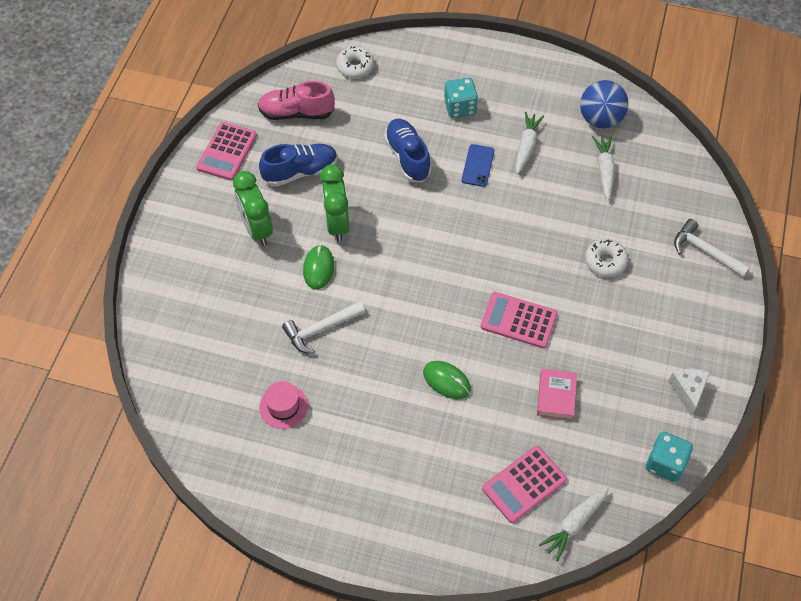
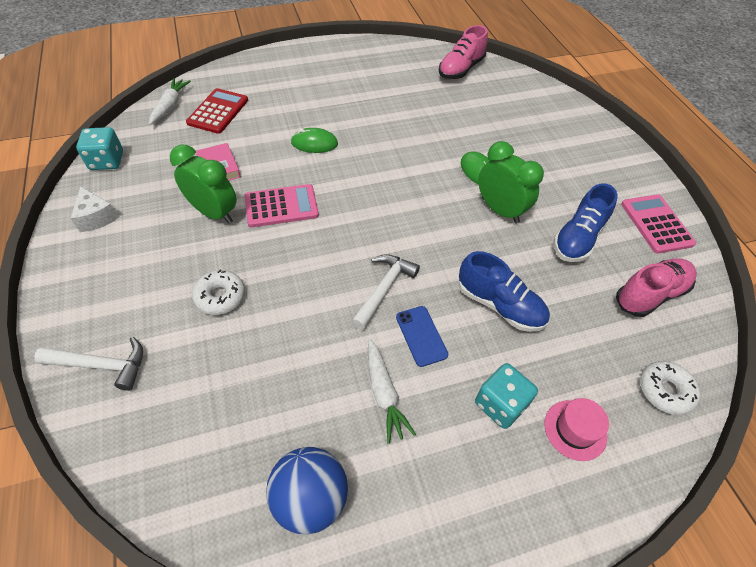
camera: 145 degrees right, 5 degrees down
green clock [233,171,273,246] -> green clock moved to [170,144,237,224]
pink hat [259,381,308,429] -> pink hat moved to [544,398,609,461]
white hammer [282,301,365,354] -> white hammer moved to [351,254,420,330]
pink calculator [482,445,567,523] -> red calculator [186,88,248,134]
white carrot [592,136,615,200] -> none
none -> pink shoe [439,25,488,79]

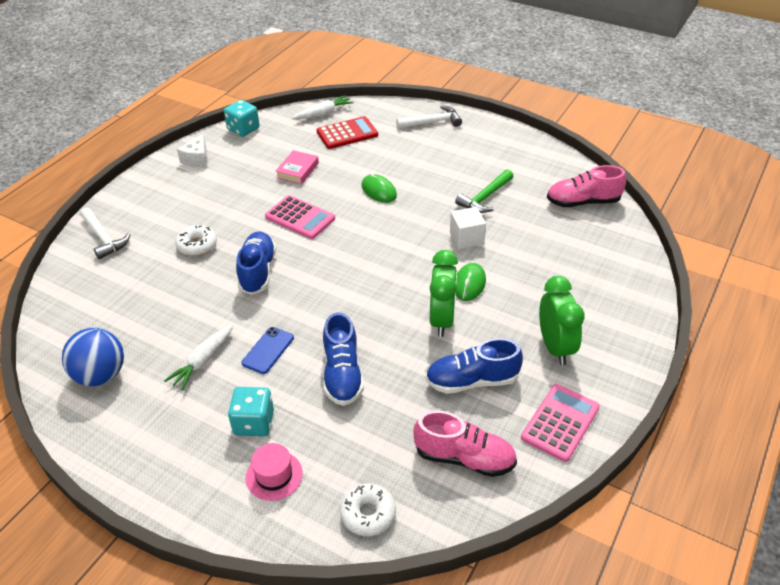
camera: 50 degrees right, 10 degrees down
green clock [170,144,237,224] -> green clock moved to [539,276,585,365]
white hammer [351,254,420,330] -> white hammer moved to [396,105,462,129]
none -> blue shoe [236,231,276,295]
none -> white cube [450,207,486,249]
none -> green hammer [455,169,513,213]

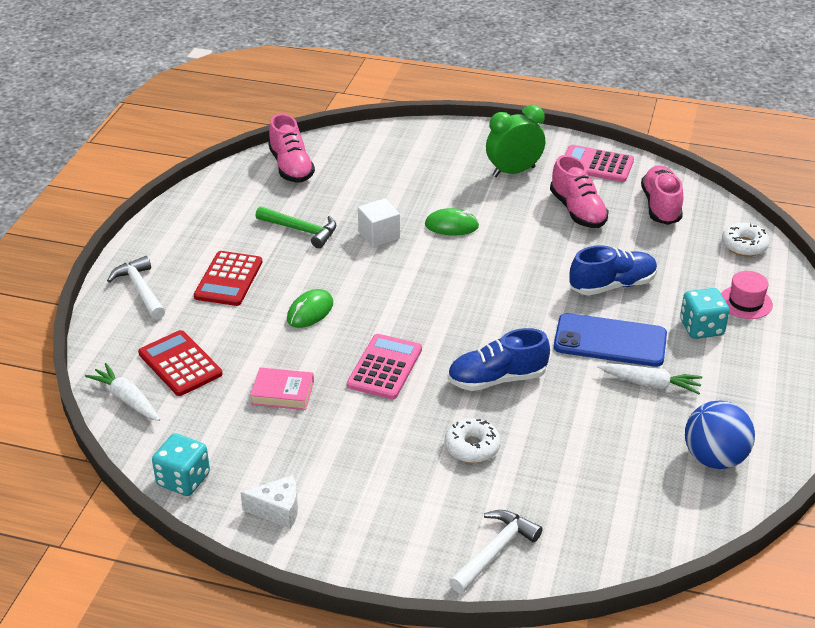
camera: 105 degrees left, 5 degrees down
blue phone [241,327,294,374] -> blue phone [554,313,667,367], size x1.76
blue shoe [426,338,523,394] -> pink shoe [550,155,609,228]
green clock [430,250,458,337] -> none
none -> red calculator [194,251,262,306]

